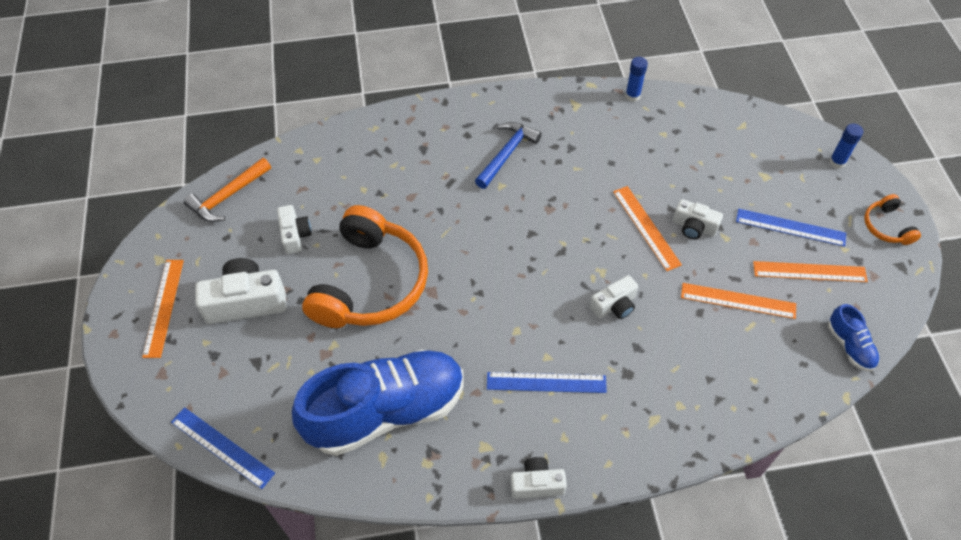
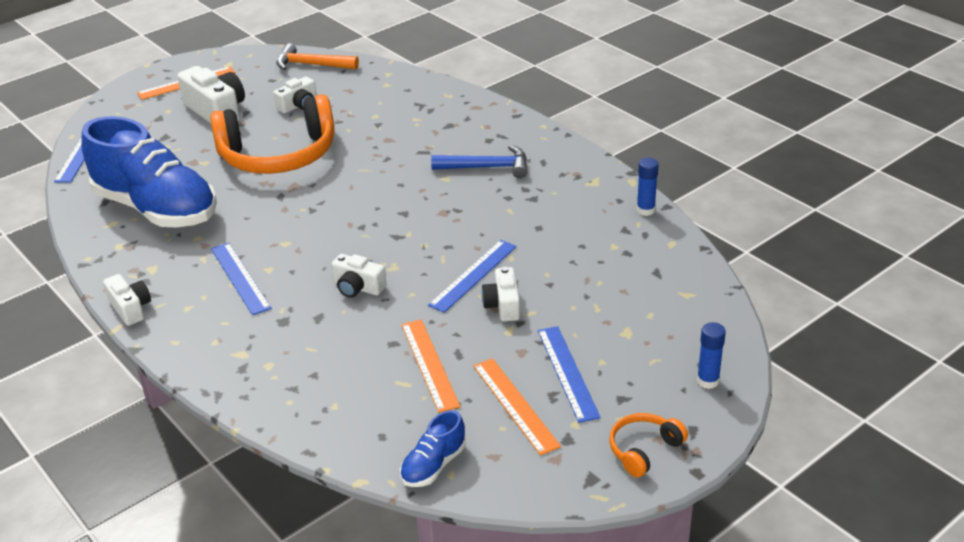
camera: 60 degrees right, 20 degrees down
orange ruler [613,186,682,271] -> blue ruler [428,240,517,313]

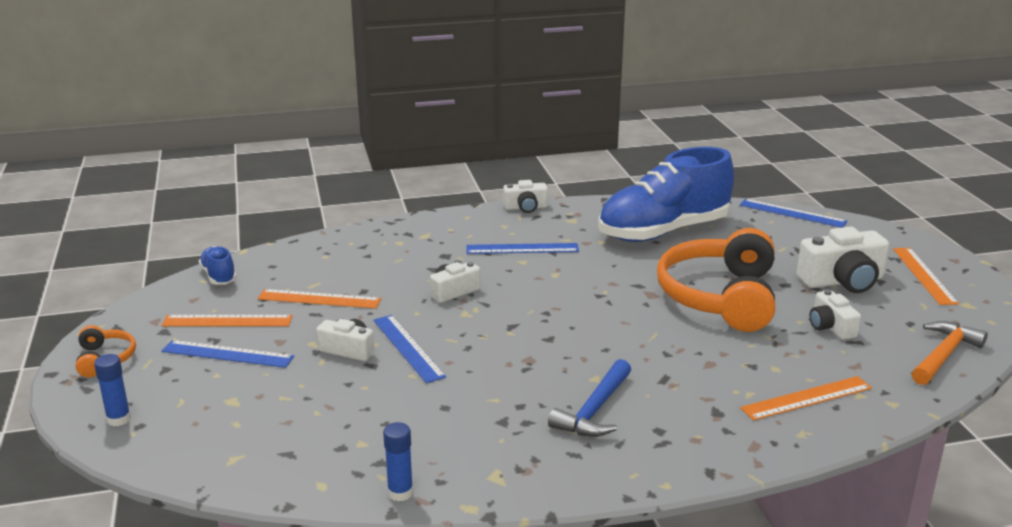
camera: 115 degrees right, 10 degrees down
none -> orange ruler [740,376,872,421]

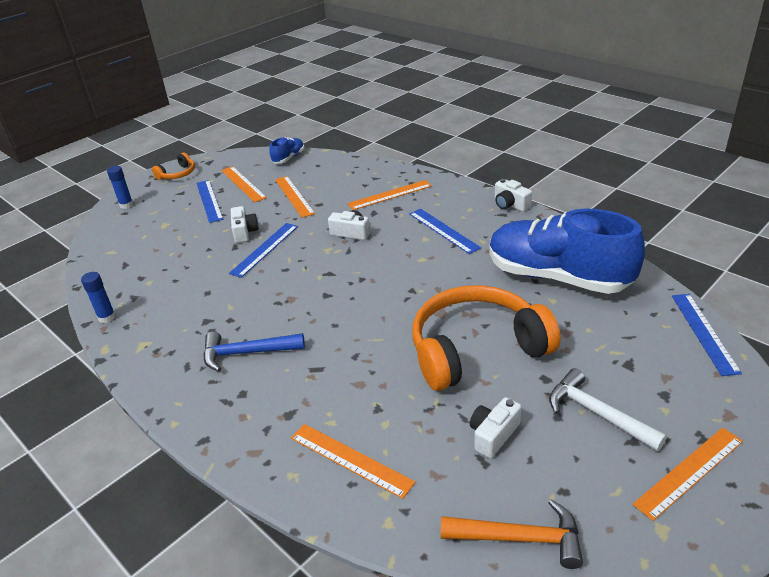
camera: 60 degrees right, 10 degrees up
white camera [796,226,889,293] -> white hammer [549,368,667,451]
none -> orange ruler [347,180,432,210]

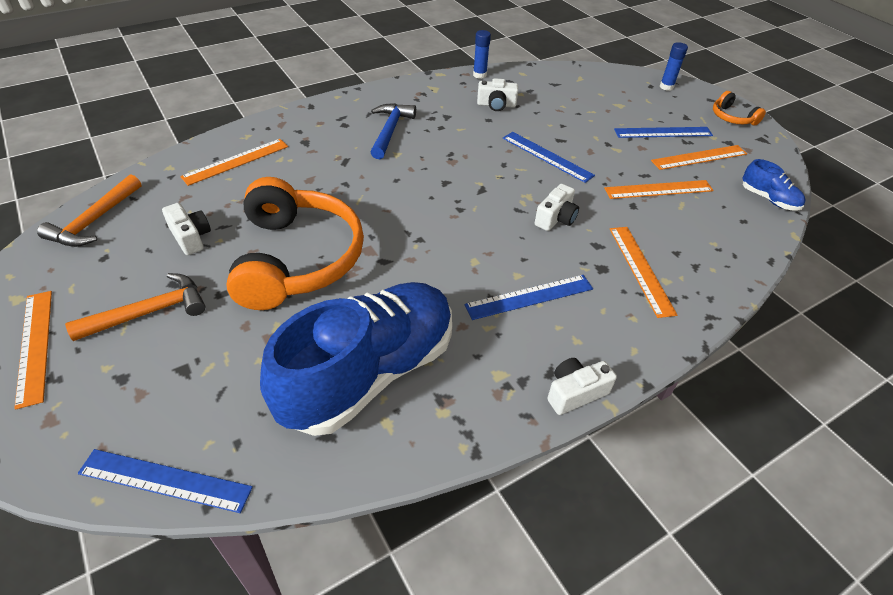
camera: 100 degrees right, 10 degrees up
white camera [231,206,259,243] -> white camera moved to [477,78,518,111]
white hammer [549,368,667,451] -> orange hammer [65,273,206,341]

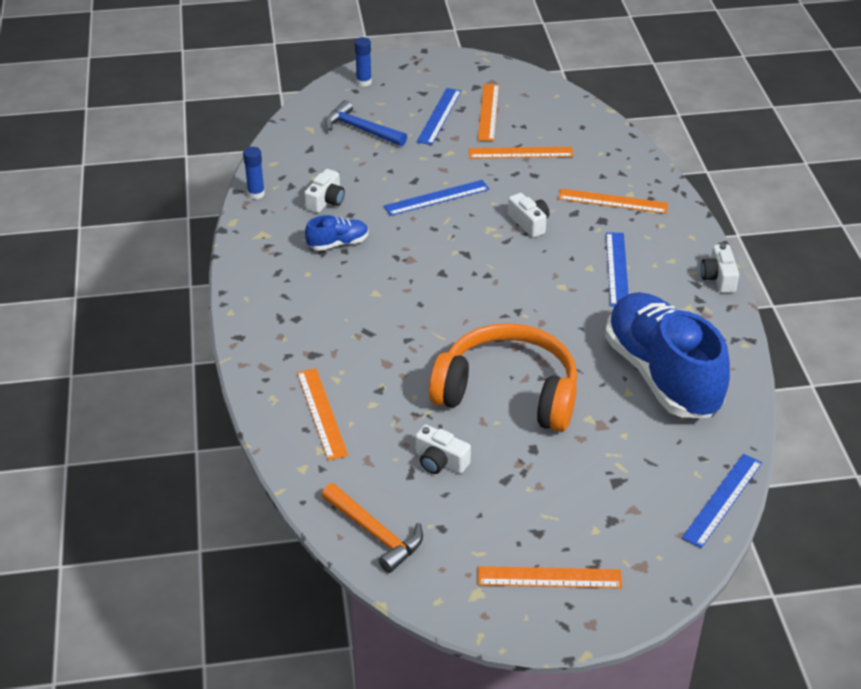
camera: 65 degrees left, 5 degrees down
orange hammer [65,273,206,341] -> none
white camera [162,203,211,255] -> white camera turned 135 degrees counterclockwise [415,425,471,474]
blue hammer [371,103,416,159] -> blue hammer moved to [325,100,407,146]
orange ruler [604,180,714,199] -> orange ruler turned 75 degrees clockwise [469,147,574,159]
orange headphones [713,91,766,126] -> none
blue shoe [742,159,806,211] -> blue shoe moved to [305,215,369,251]

